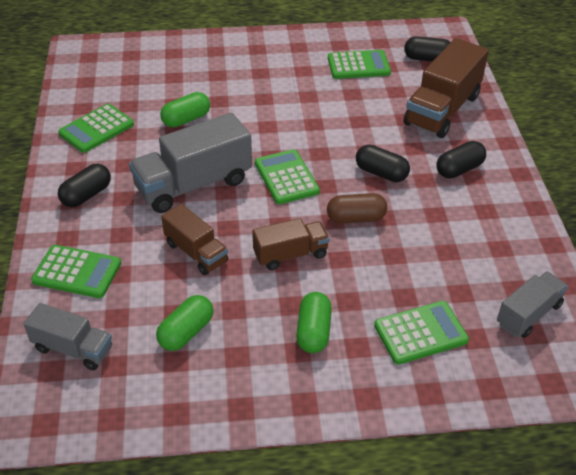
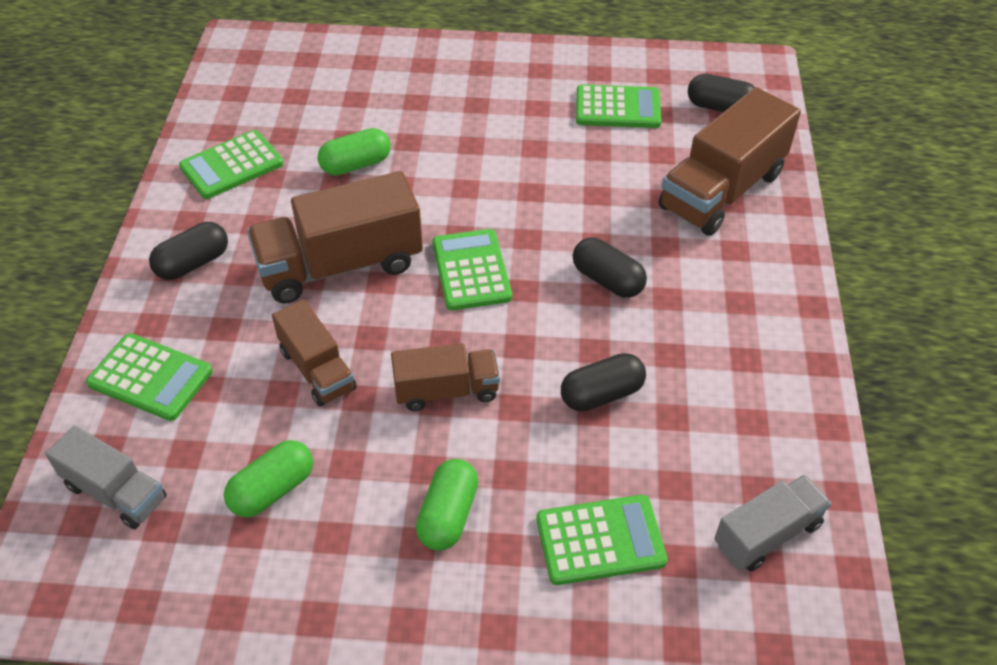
camera: 10 degrees right, 5 degrees up
grey truck [129,113,252,213] -> brown truck [247,171,423,304]
brown capsule [327,193,387,223] -> none
black capsule [436,141,486,179] -> black capsule moved to [561,353,646,412]

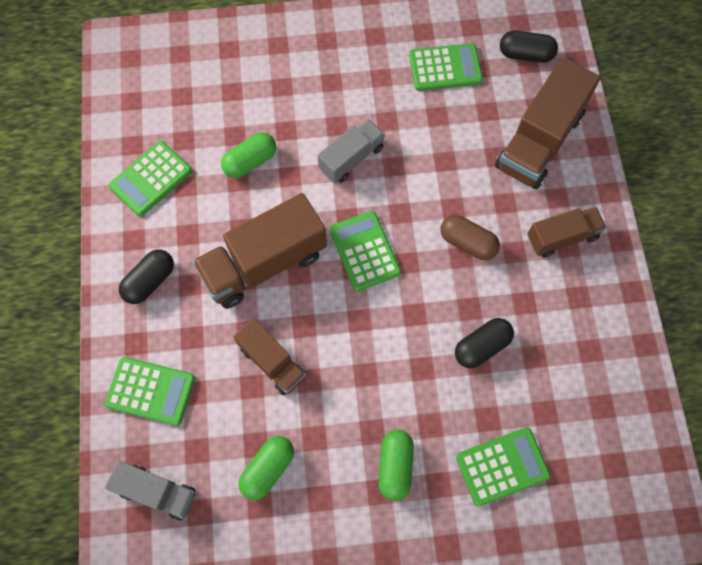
camera: 10 degrees left, 20 degrees up
brown truck [391,343,500,411] -> brown truck moved to [528,207,607,258]
black capsule [573,237,647,298] -> brown capsule [440,215,500,260]
grey truck [714,475,831,571] -> grey truck moved to [317,119,385,183]

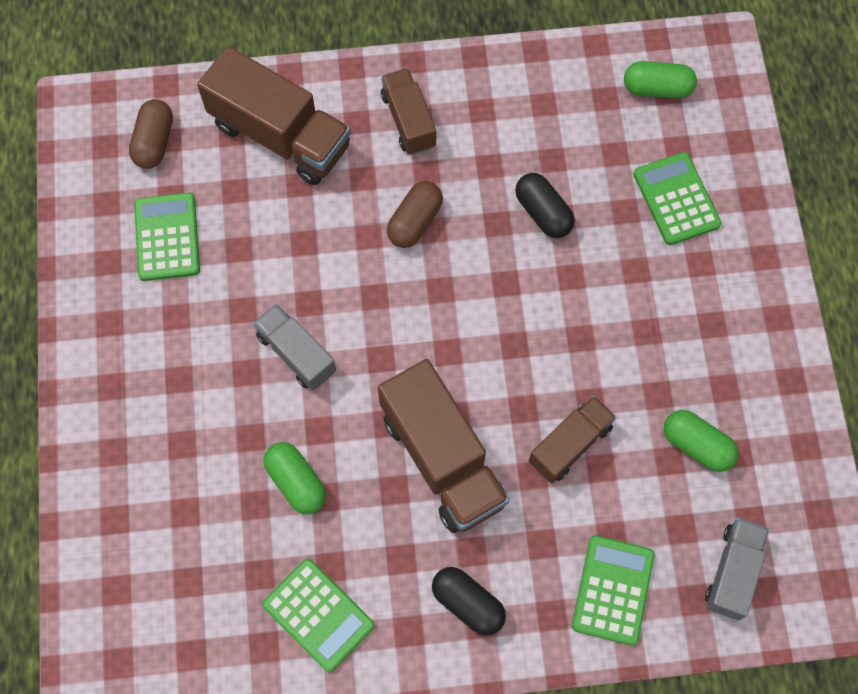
camera: 90 degrees left, 0 degrees up
green calculator [329,211,401,291] -> none
green capsule [378,430,414,501] -> green capsule moved to [624,61,697,99]
black capsule [500,31,558,63] -> brown capsule [129,99,173,169]

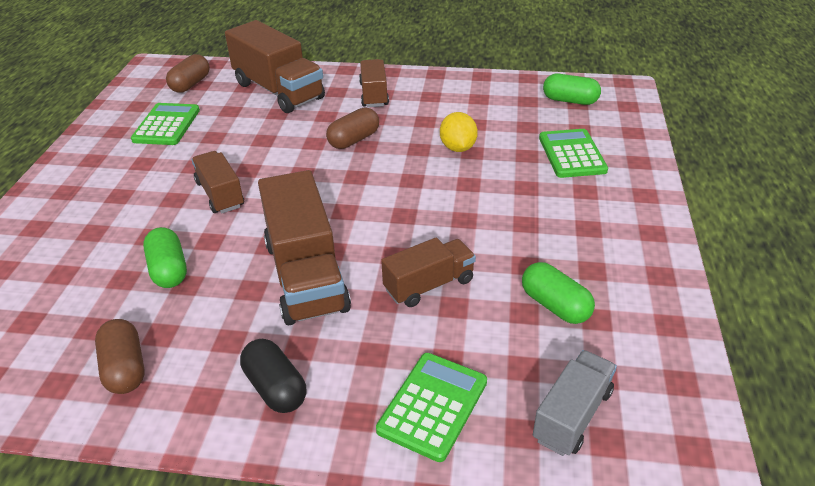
camera: 15 degrees right, 30 degrees down
grey truck [253,304,336,391] -> brown truck [192,151,244,213]
green calculator [262,558,375,672] -> brown capsule [95,319,145,394]
black capsule [515,173,575,238] -> yellow lemon [440,112,478,152]

